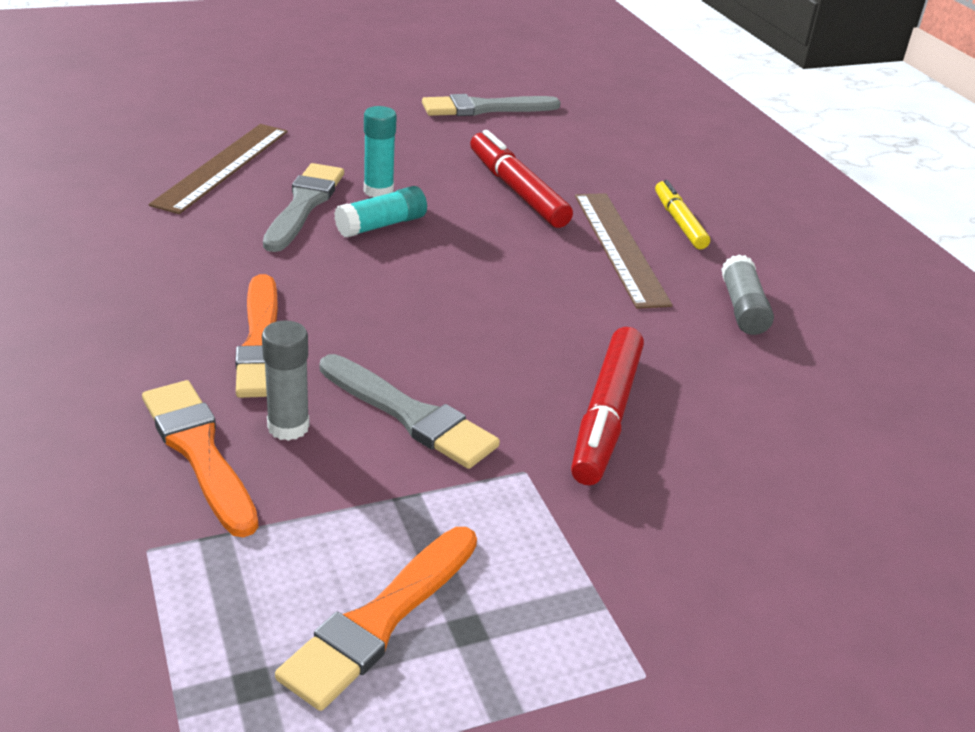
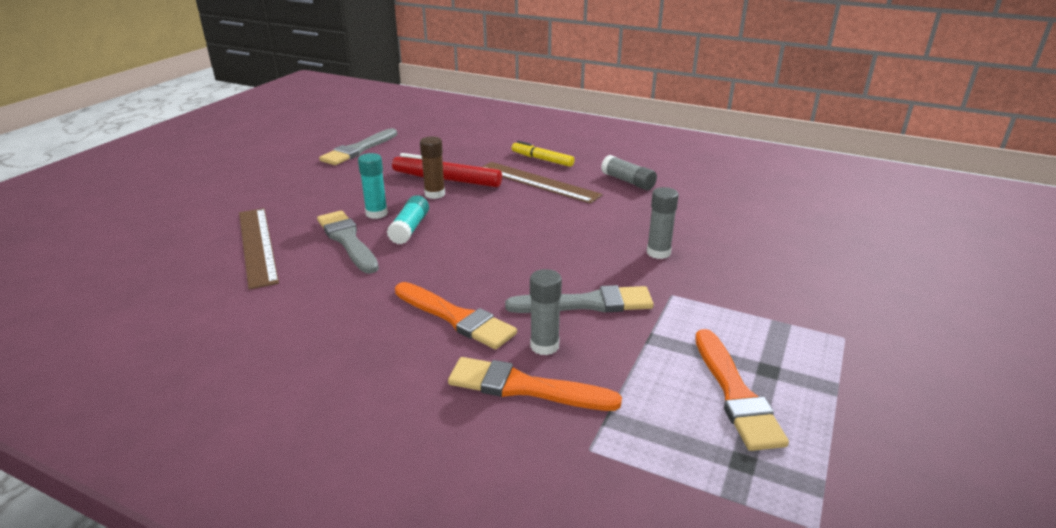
camera: 40 degrees left, 5 degrees down
red marker [571,327,644,485] -> grey glue stick [647,187,679,259]
none -> brown glue stick [420,136,445,199]

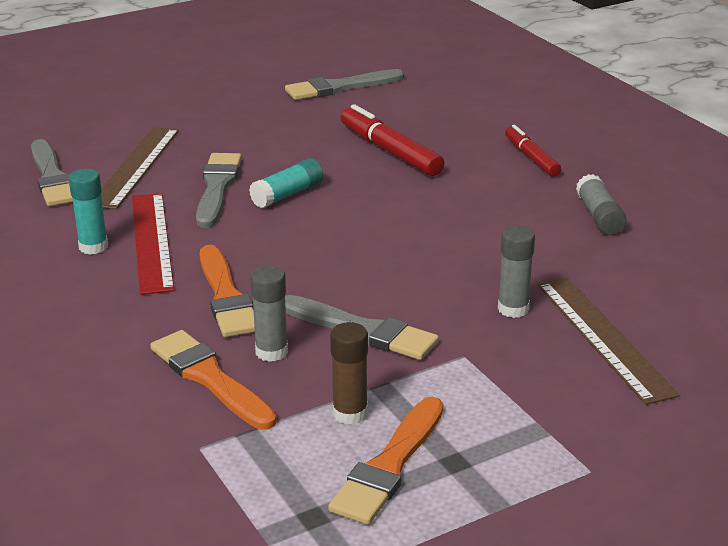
camera: 35 degrees right, 0 degrees up
turquoise glue stick [358,153,388,219] -> turquoise glue stick moved to [69,169,108,255]
brown glue stick [420,136,445,199] -> brown glue stick moved to [330,322,368,425]
brown ruler [482,162,603,204] -> brown ruler moved to [538,278,679,405]
yellow marker [512,141,575,167] -> red marker [505,125,561,177]
none -> grey brush [31,139,73,206]
none -> red ruler [132,193,174,295]

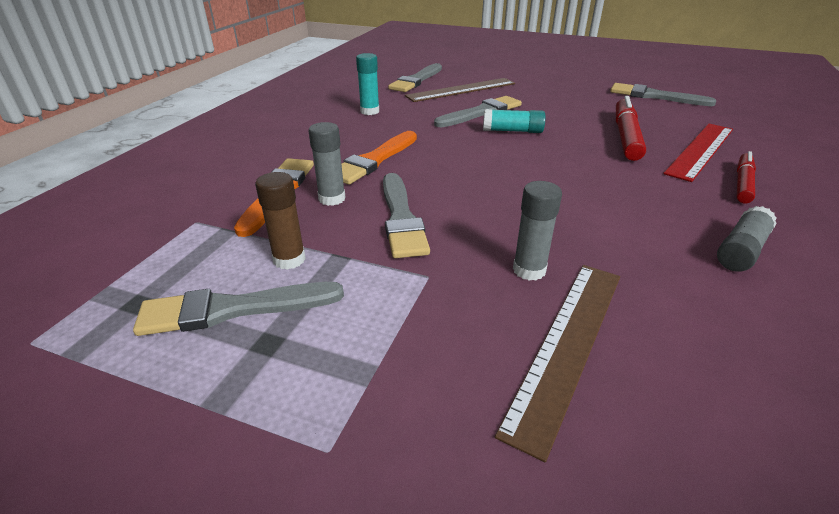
camera: 50 degrees right, 5 degrees up
red ruler [132,193,174,295] -> red ruler moved to [663,123,733,182]
orange brush [328,397,443,525] -> grey brush [133,282,344,336]

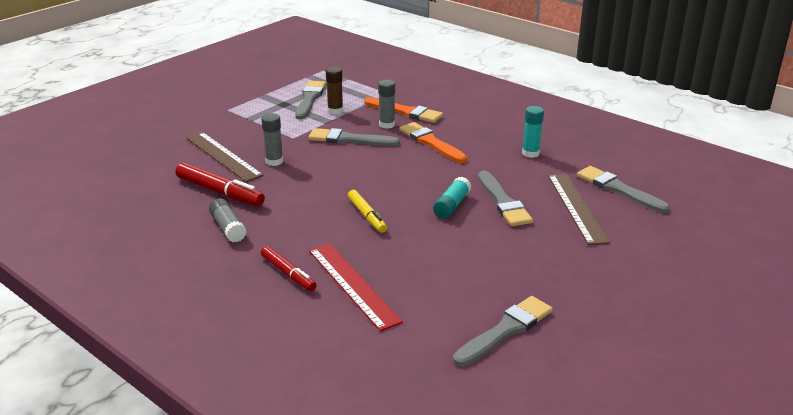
camera: 110 degrees right, 5 degrees down
red marker [616,96,646,161] -> red marker moved to [175,162,265,206]
none -> yellow marker [348,190,387,233]

